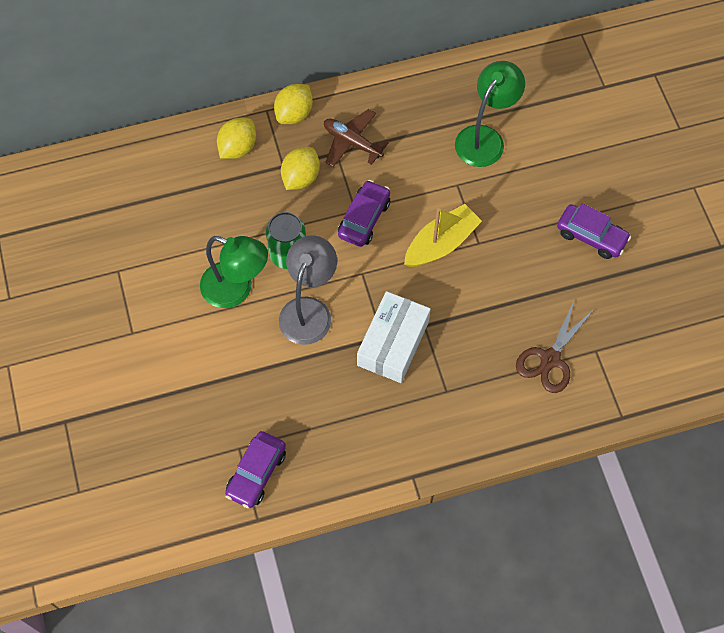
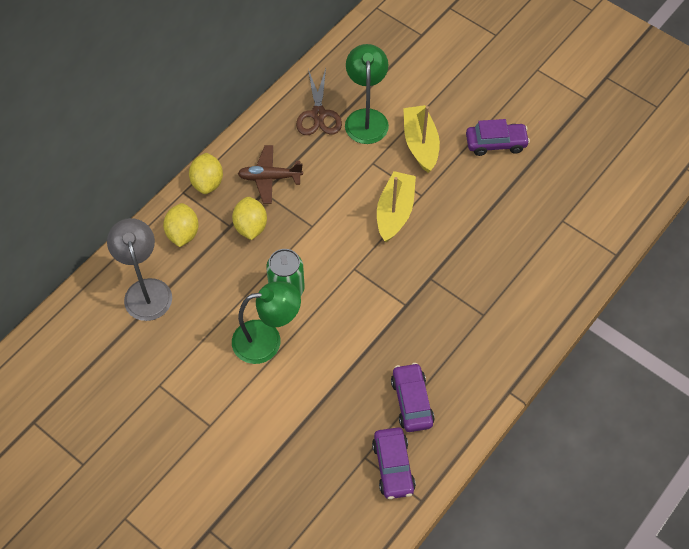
camera: 35 degrees left, 5 degrees down
grey lamp [279,235,337,345] -> grey lamp moved to [107,218,172,321]
purple car [338,180,390,247] -> purple car moved to [391,363,435,432]
white box [357,291,431,383] -> none
brown scissors [516,301,593,393] -> brown scissors moved to [296,68,342,135]
none -> yellow boat [403,105,440,173]

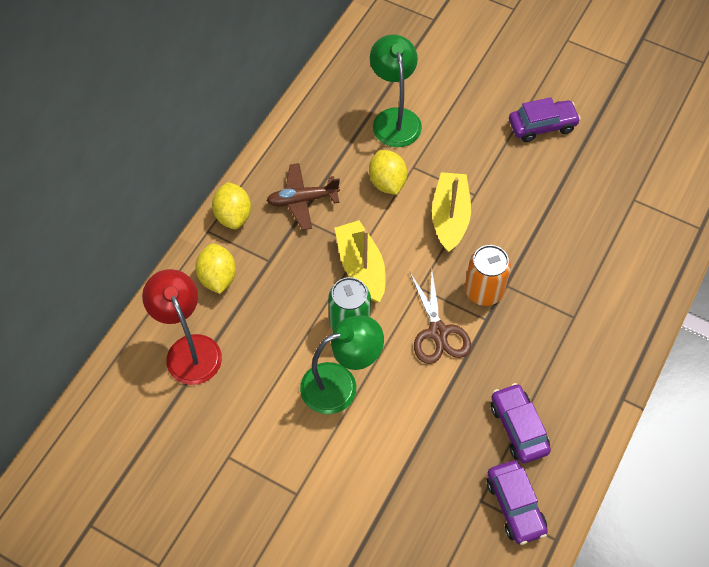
camera: 10 degrees left, 0 degrees up
grey lamp [107,218,172,321] -> red lamp [142,269,222,385]
yellow lemon [232,197,267,240] -> yellow lemon moved to [369,150,407,195]
brown scissors [296,68,342,135] -> brown scissors moved to [410,267,471,364]
yellow boat [403,105,440,173] -> yellow boat moved to [335,220,386,303]
none -> orange can [465,245,511,306]

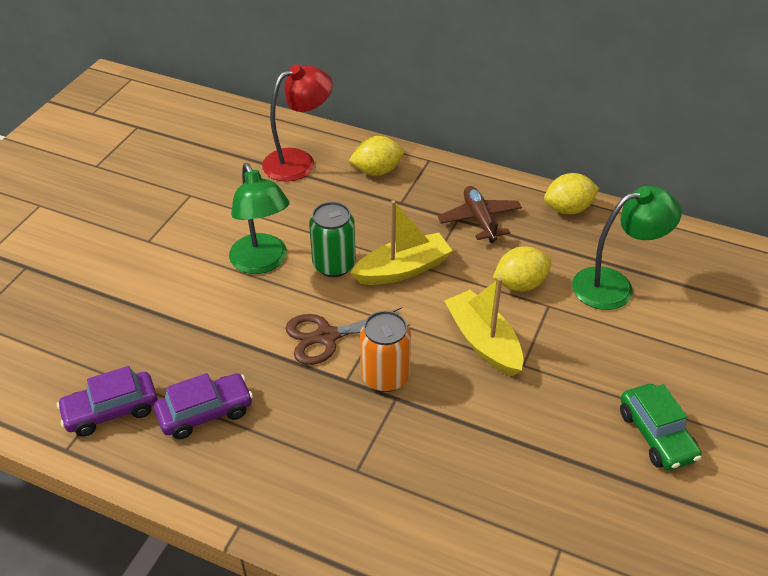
camera: 85 degrees right, 15 degrees down
yellow lemon [212,182,251,229] -> yellow lemon moved to [544,173,599,214]
yellow boat [432,172,471,253] -> yellow boat turned 120 degrees counterclockwise [445,277,524,376]
purple car [509,97,581,142] -> green car [620,384,702,470]

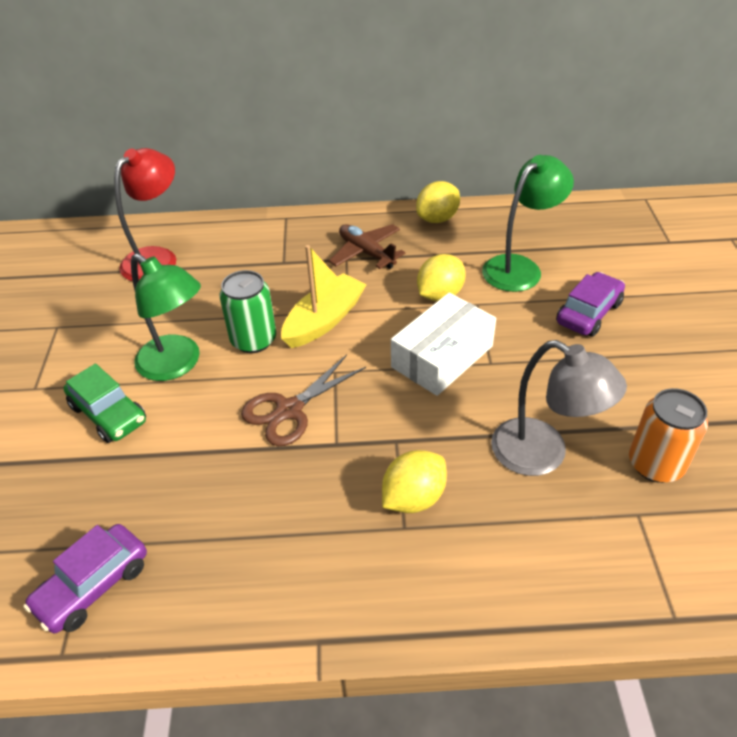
camera: 25 degrees left, 0 degrees up
purple car [154,373,253,439] -> purple car moved to [556,272,625,337]
yellow lemon [349,136,404,176] -> yellow lemon moved to [382,450,447,513]
orange can [360,311,411,392] -> orange can moved to [629,388,708,483]
yellow boat [445,277,524,376] -> white box [391,293,496,396]
green car [620,384,702,470] -> green car moved to [64,364,146,443]
none -> grey lamp [491,340,627,476]

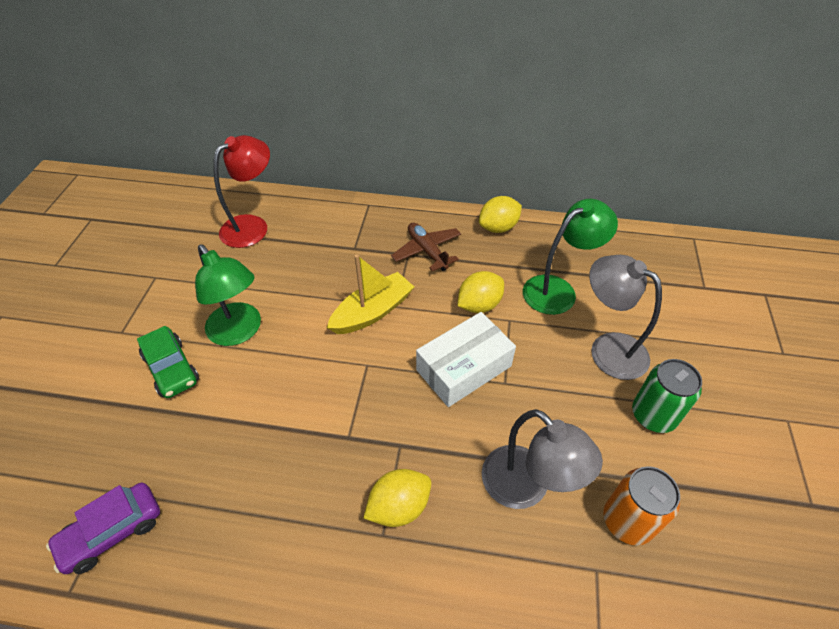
camera: 10 degrees right, 5 degrees up
green can [219,270,276,353] -> green can moved to [632,359,702,433]
brown scissors [241,354,366,446] -> none
purple car [556,272,625,337] -> grey lamp [589,255,662,380]

